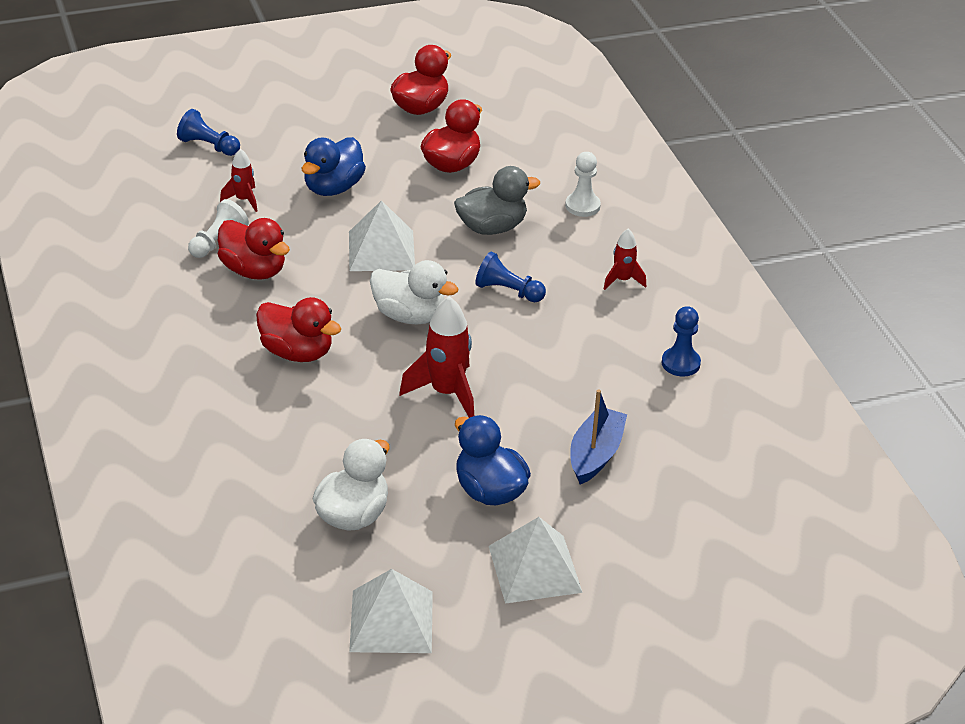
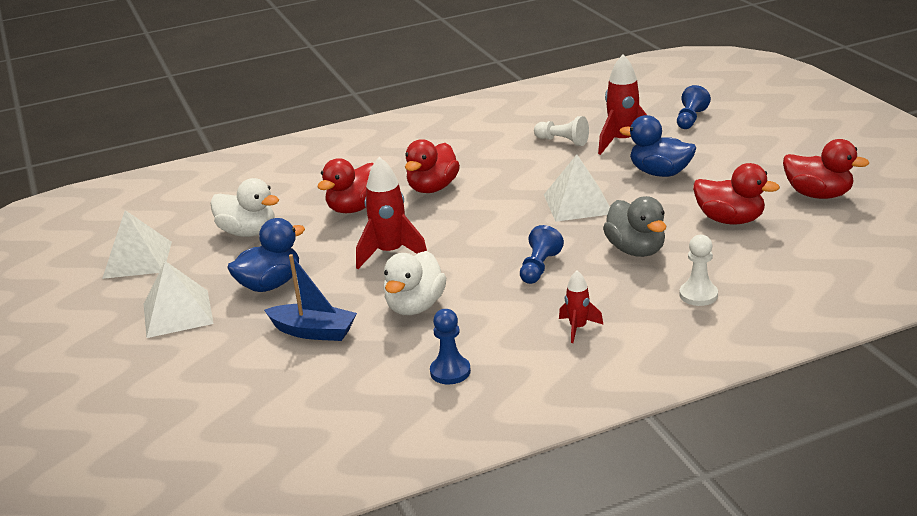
camera: 90 degrees right, 10 degrees down
red duck [218,218,290,280] -> red duck moved to [318,158,374,213]
red rocket [220,149,257,212] -> red rocket [598,55,647,155], size x1.78
white duck [370,260,459,324] -> white duck moved to [383,251,446,315]

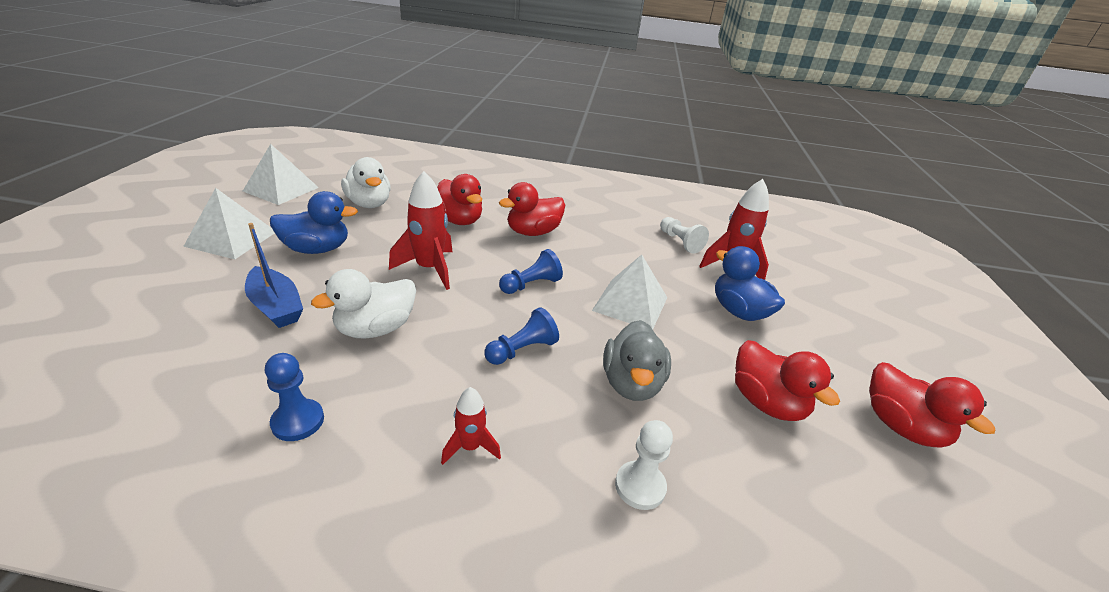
camera: 25 degrees right, 5 degrees up
red duck [318,158,374,213] -> red duck turned 105 degrees counterclockwise [437,174,482,225]
blue pawn [677,85,711,129] -> blue pawn moved to [499,249,563,294]

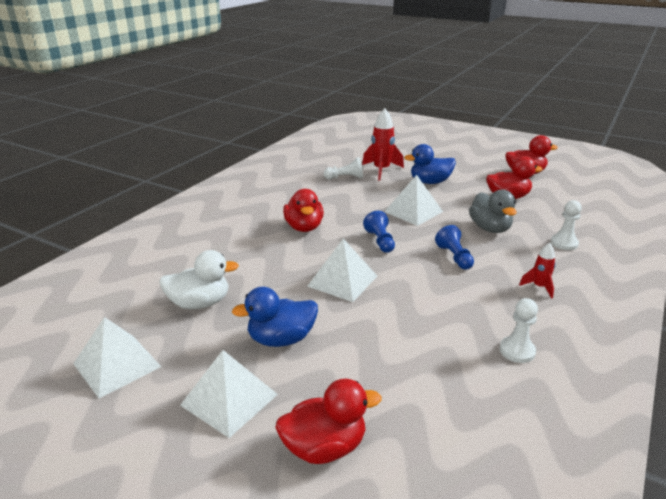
camera: 65 degrees left, 5 degrees down
blue boat [245,223,303,328] -> none
blue pawn [265,353,324,441] -> white pawn [499,298,538,363]
blue duck [270,191,358,254] -> blue duck turned 120 degrees counterclockwise [232,287,318,347]
white duck [311,269,416,339] -> none
red rocket [389,171,453,290] -> white pyramid [307,238,377,302]
red duck [437,174,482,225] -> red duck moved to [275,379,382,464]
grey duck [603,320,671,401] -> grey duck turned 45 degrees clockwise [469,189,517,233]

